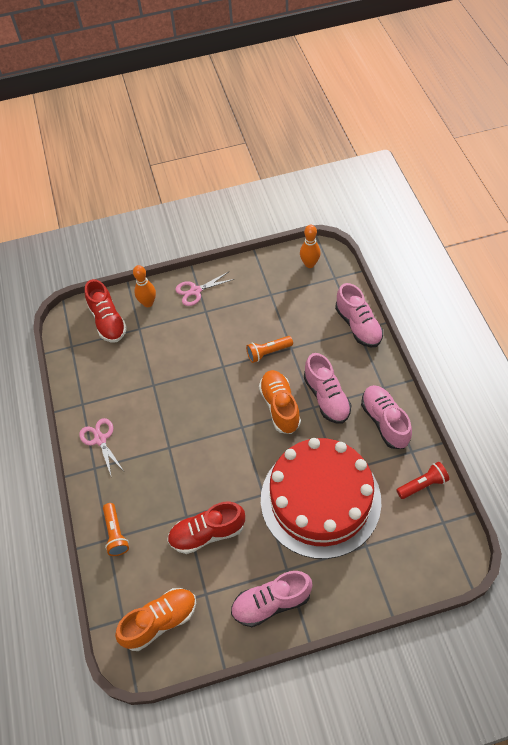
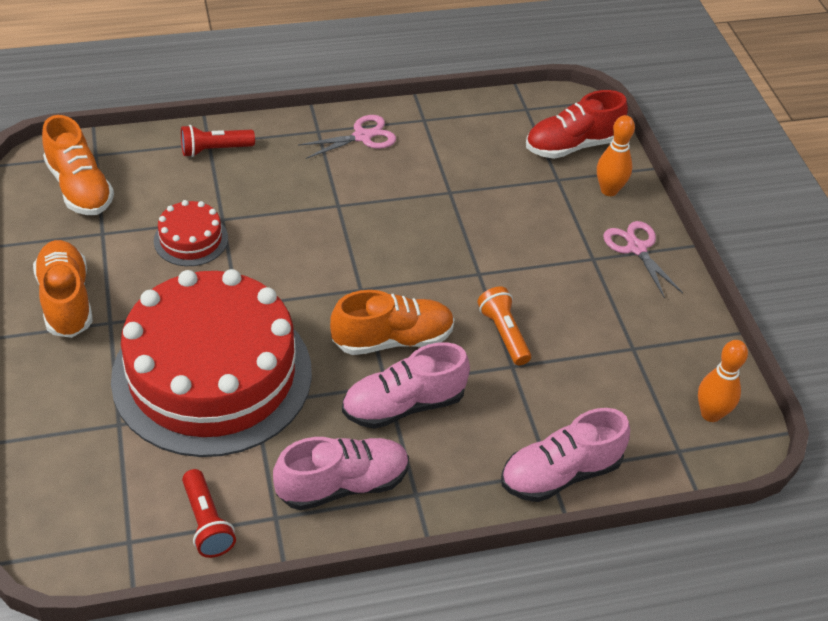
camera: 85 degrees right, 10 degrees down
orange flashlight [103,503,129,556] -> red flashlight [181,125,255,157]
red shoe [167,502,245,554] -> red cake [154,200,228,266]
pink shoe [231,571,313,627] -> orange shoe [33,240,93,338]

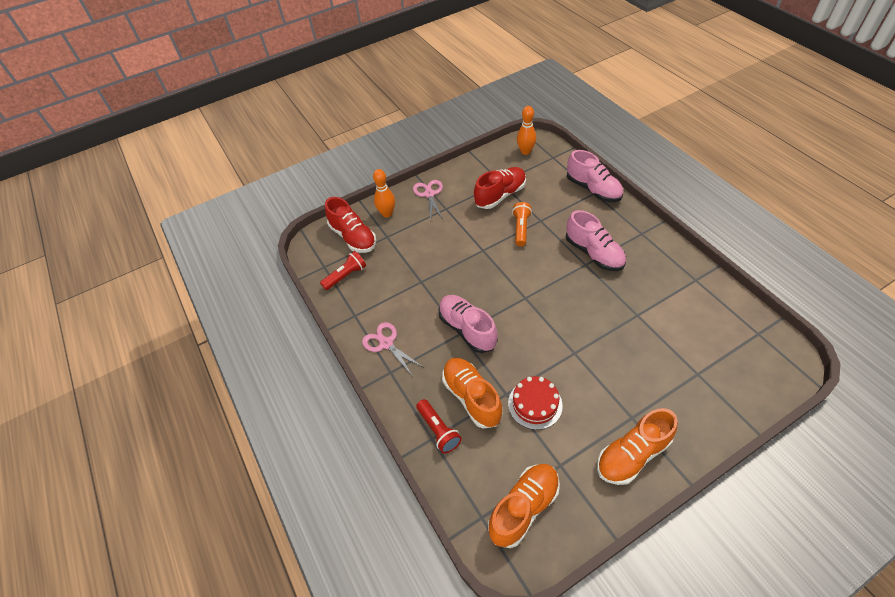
camera: 100 degrees left, 5 degrees up
red cake [111,269,312,457] -> none
red flashlight [182,469,236,558] -> red flashlight moved to [320,251,366,290]
pink shoe [273,437,409,510] -> pink shoe moved to [438,295,498,353]
orange shoe [330,290,455,355] -> orange shoe moved to [442,358,503,429]
orange flashlight [477,286,531,365] -> orange flashlight turned 135 degrees clockwise [512,202,532,246]
pink scissors [603,221,683,299] -> pink scissors turned 120 degrees clockwise [413,180,443,220]
none -> red shoe [474,167,526,209]

